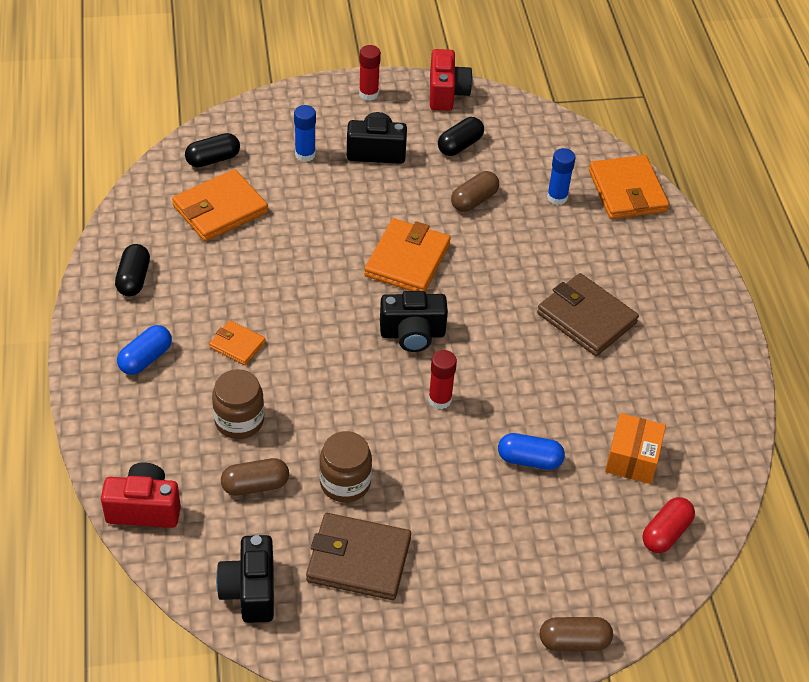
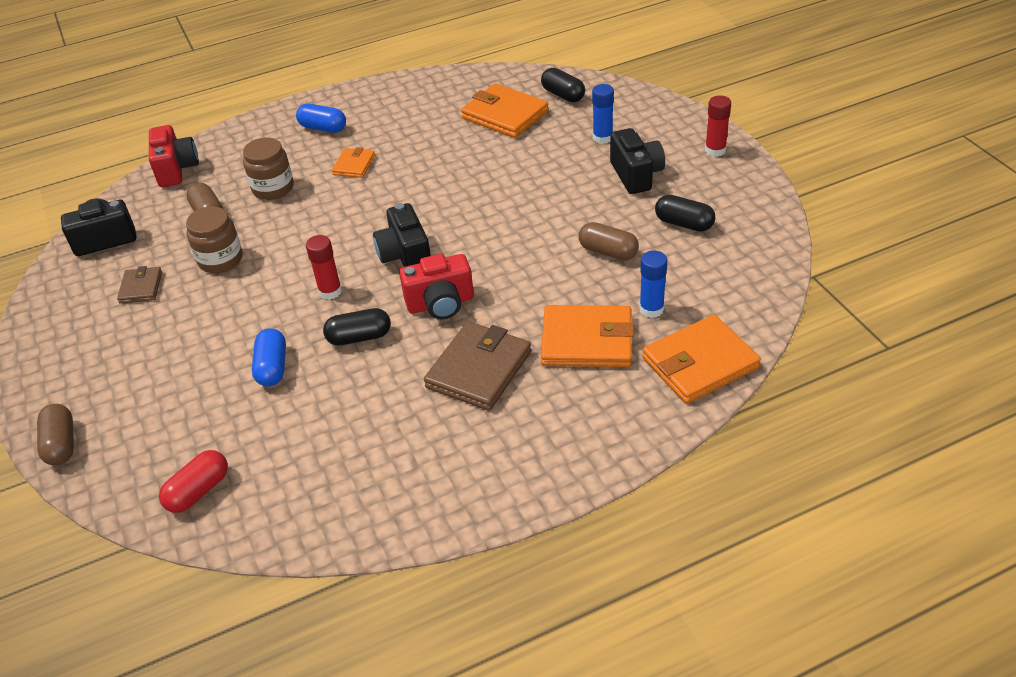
camera: 80 degrees right, 5 degrees down
black capsule [115,244,150,296] -> black capsule moved to [323,308,391,345]
brown wallet [306,513,411,600] -> brown wallet [117,266,162,304], size x0.54
orange wallet [364,218,451,292] -> orange wallet moved to [541,305,634,367]
red camera [430,49,473,111] -> red camera moved to [399,254,474,319]
orange box [605,413,666,484] -> none
red capsule [642,497,695,553] -> red capsule turned 75 degrees counterclockwise [159,450,228,513]

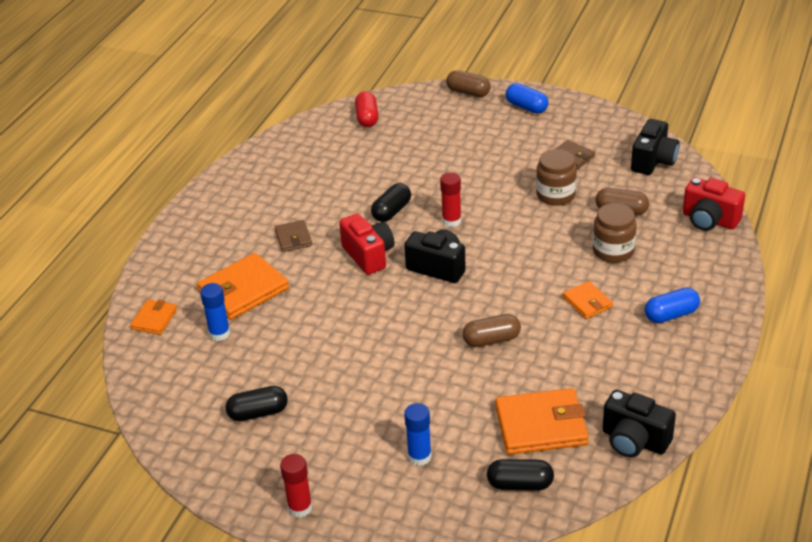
camera: 135 degrees right, 5 degrees down
blue capsule [252,328,286,386] -> blue capsule moved to [506,83,549,113]
red camera [399,254,474,319] -> red camera turned 120 degrees clockwise [339,214,394,275]
brown wallet [424,321,531,411] -> brown wallet [274,220,312,252], size x0.54
brown capsule [579,222,639,260] -> brown capsule moved to [463,314,521,347]
black camera [610,128,665,194] -> black camera moved to [602,390,676,457]
orange wallet [642,315,761,404] -> orange wallet [130,300,177,335], size x0.54

